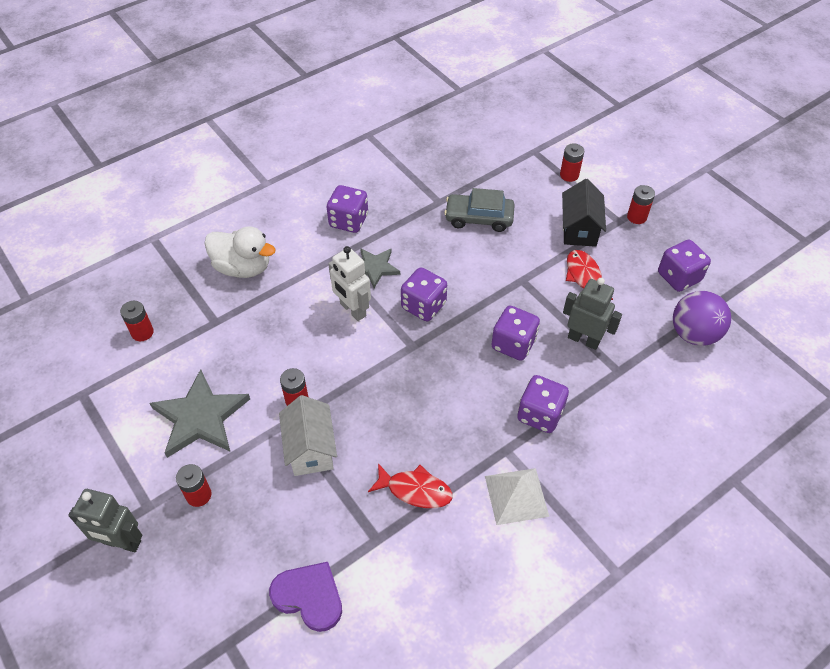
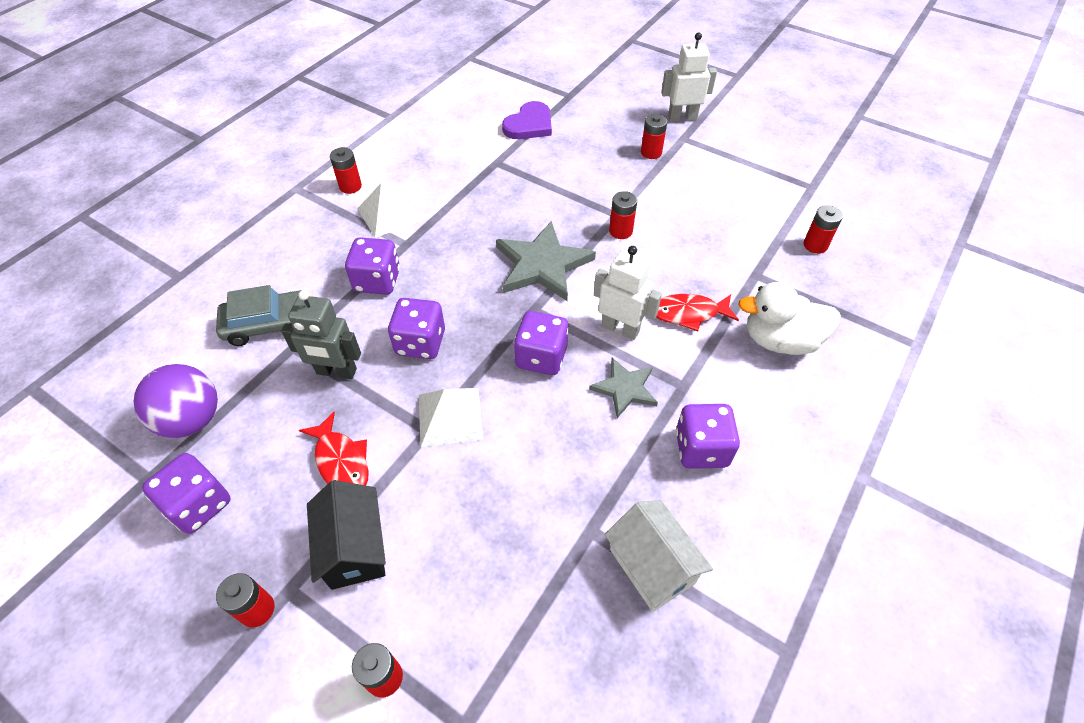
camera: 160 degrees right, 0 degrees up
grey robot [68,489,142,552] -> white robot [661,33,717,122]
grey star [150,369,250,458] -> grey star moved to [496,221,596,301]
purple heart [269,562,342,632] -> purple heart turned 60 degrees counterclockwise [502,101,552,139]
white house [279,395,337,476] -> white house moved to [605,500,713,612]
red fish [368,463,453,508] -> red fish moved to [656,294,739,331]
grey car [444,188,515,232] -> grey car moved to [216,285,311,346]
none -> red battery [330,147,362,194]
none -> white pyramid [419,388,483,447]

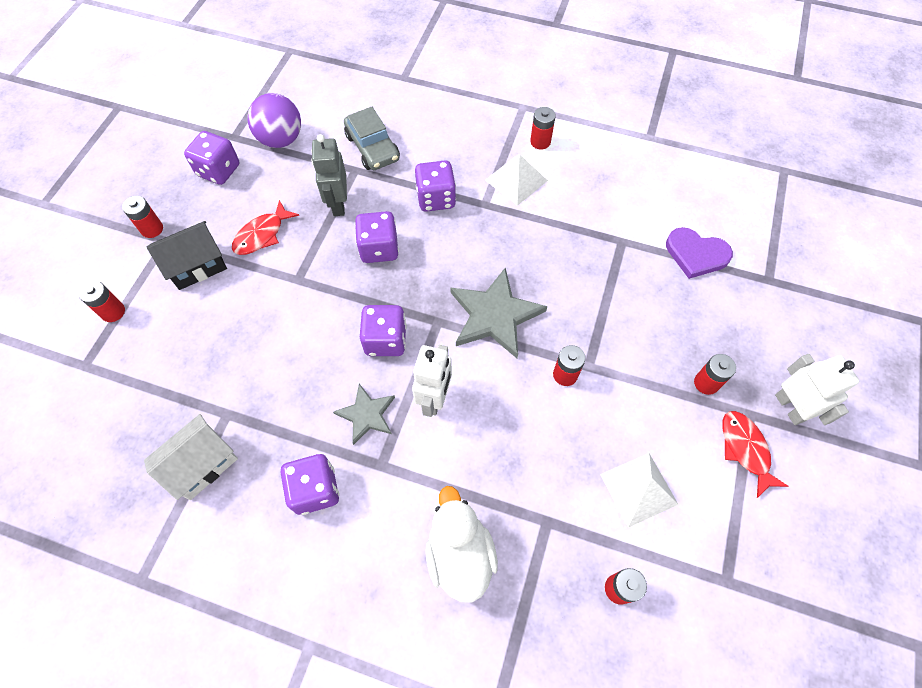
camera: 75 degrees right, 10 degrees up
white pyramid [419,388,483,447] -> white pyramid moved to [600,453,679,528]
red fish [656,294,739,331] -> red fish moved to [722,411,789,498]

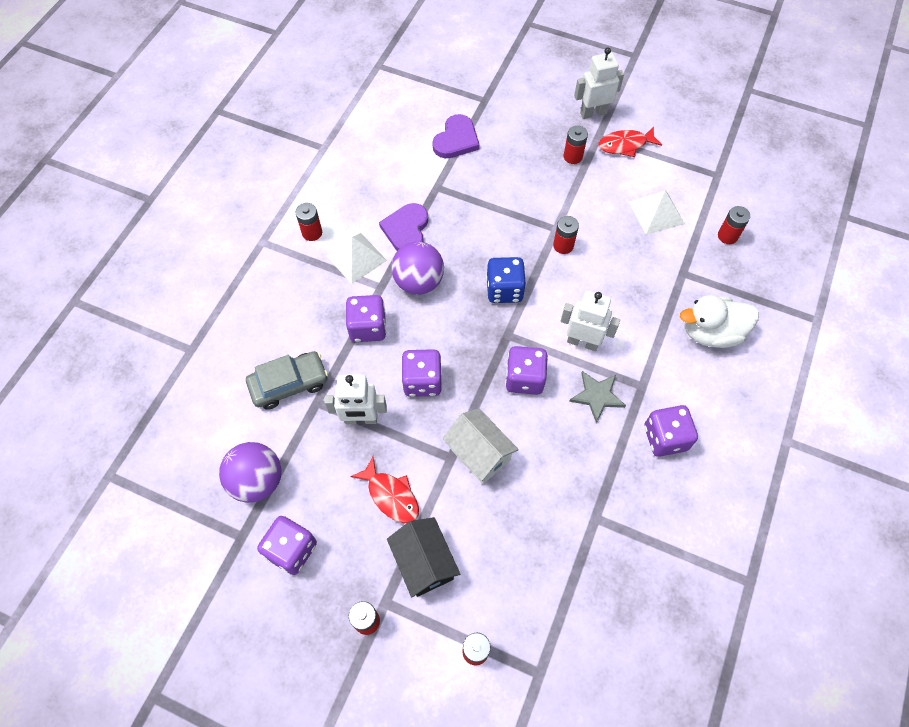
camera: 85 degrees left, 0 degrees up
white house [144,414,238,500] -> white house moved to [443,408,519,484]
grey robot [311,134,347,216] -> white robot [324,374,387,424]
grey star [450,267,547,358] -> blue dice [486,257,526,303]
none -> purple heart [379,203,428,251]
none -> purple ball [392,242,444,295]

